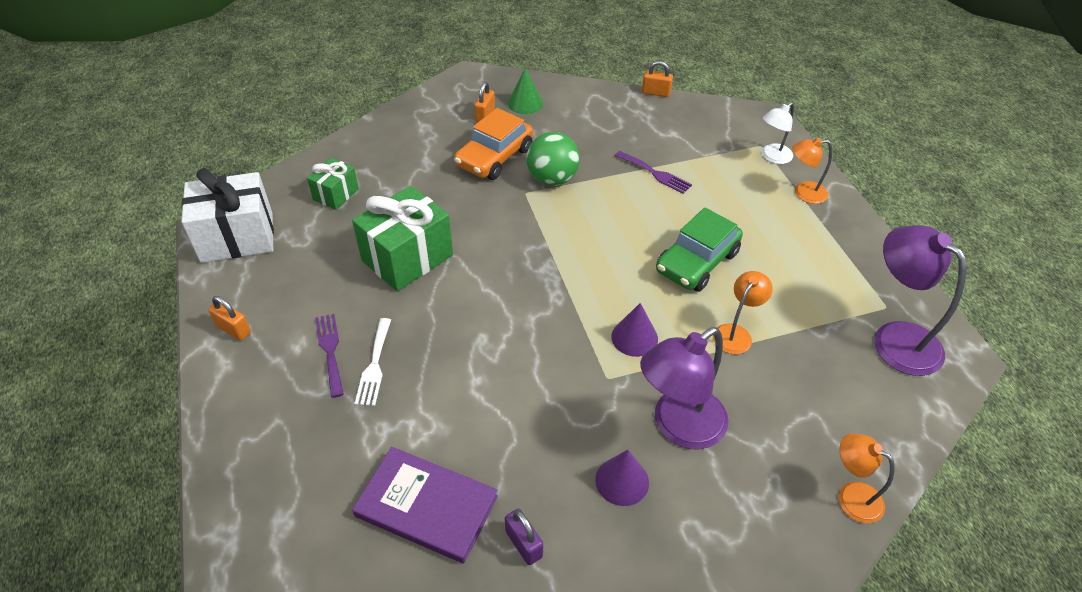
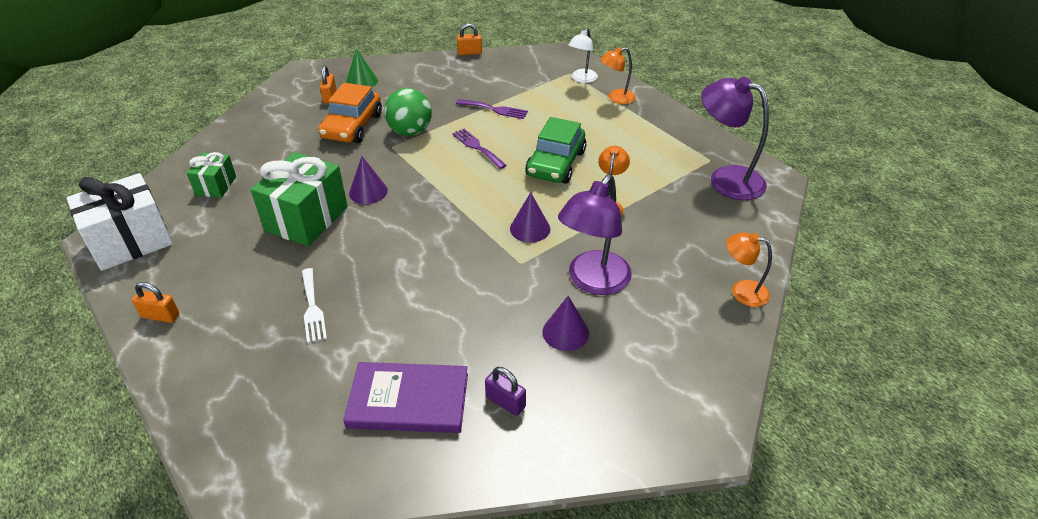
camera: 20 degrees left, 5 degrees down
purple fork [315,314,344,398] -> purple fork moved to [452,129,507,169]
none -> purple cone [349,156,388,204]

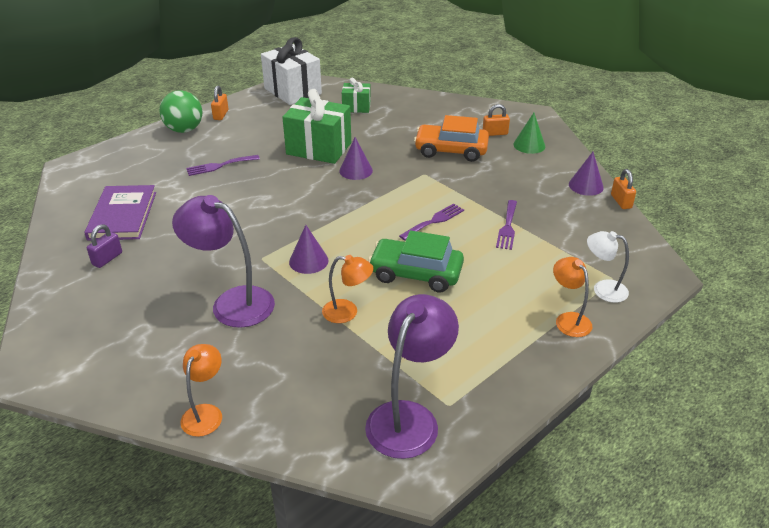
camera: 85 degrees right, 5 degrees down
white fork [302,268,327,343] -> purple fork [186,155,260,176]
green ball [384,88,432,136] -> green ball moved to [159,90,202,133]
purple cone [542,296,589,351] -> purple cone moved to [569,152,604,196]

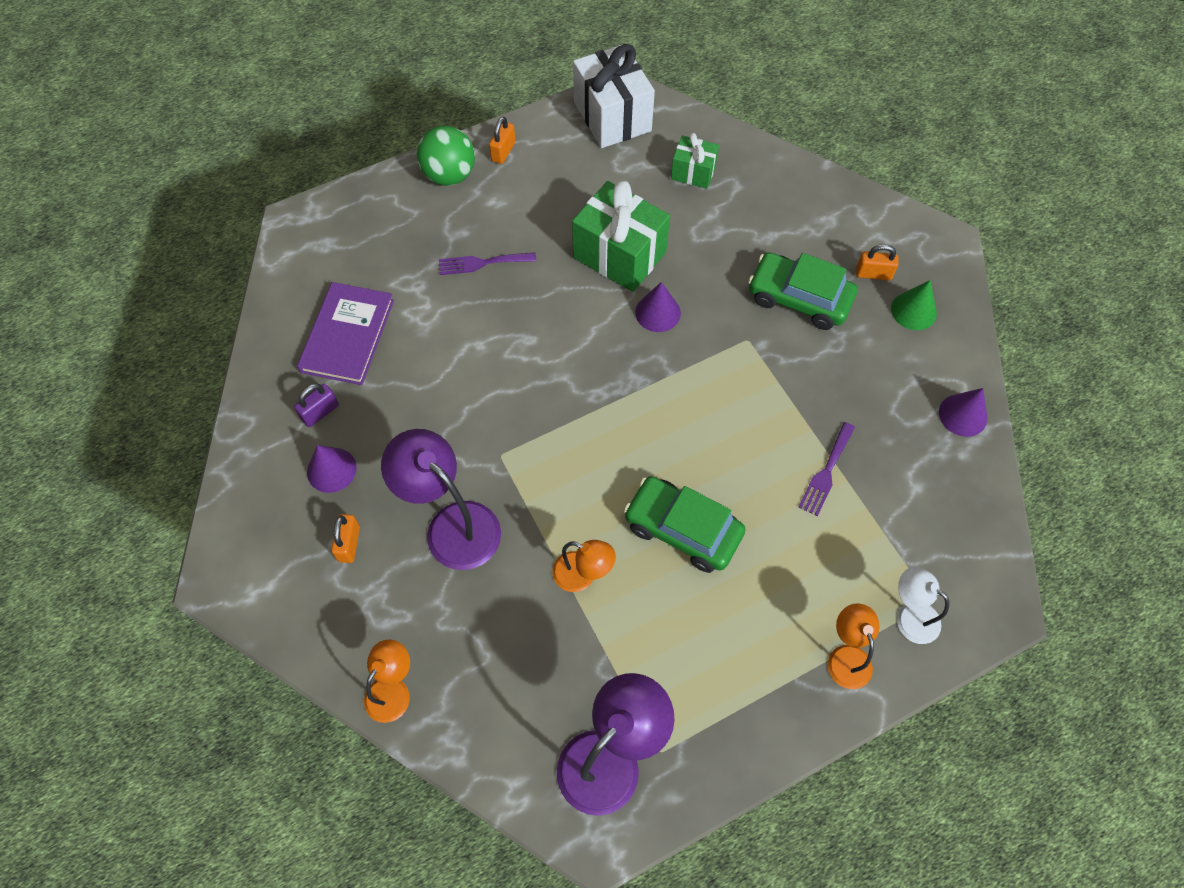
camera: 15 degrees right, 25 degrees up
purple cone [289,225,328,274] -> purple cone moved to [307,445,357,493]
purple fork [399,204,464,240] -> none
orange car [414,115,489,162] -> green car [748,252,857,330]
orange padlock [611,169,636,209] -> orange padlock moved to [331,514,360,563]

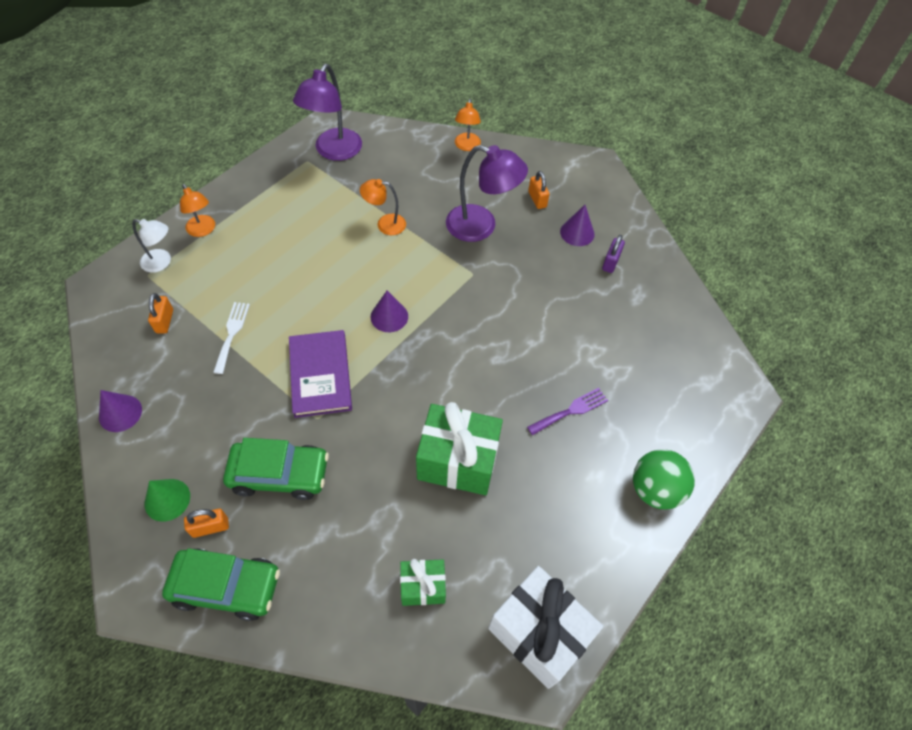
camera: 155 degrees right, 5 degrees down
purple book [297,282,394,385] -> purple book moved to [289,330,352,418]
orange padlock [489,117,516,164] -> orange padlock moved to [148,293,173,334]
green car [624,476,746,573] -> green car moved to [162,548,280,621]
purple cone [635,282,681,332] -> purple cone moved to [371,290,408,332]
purple fork [799,422,855,516] -> white fork [213,302,250,374]

